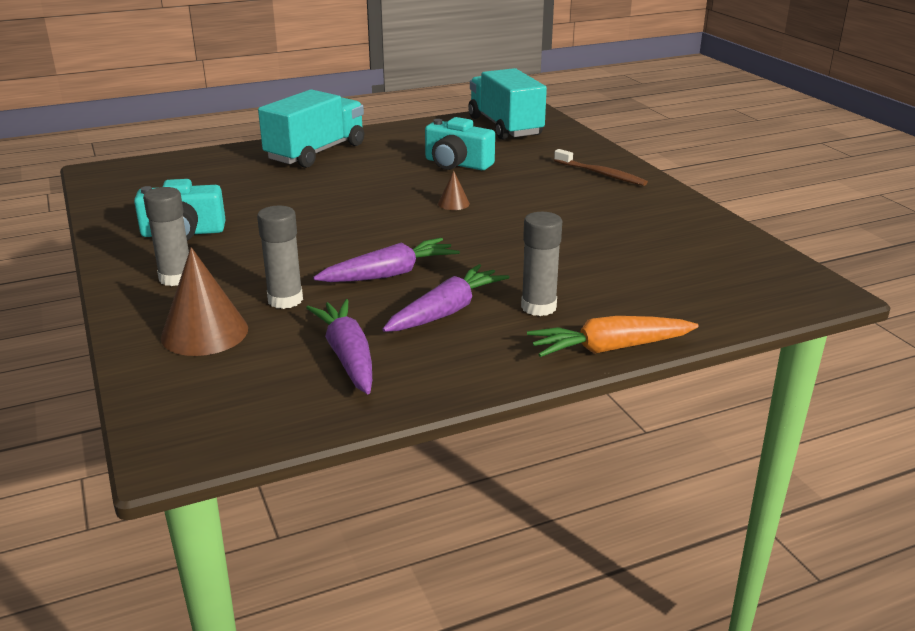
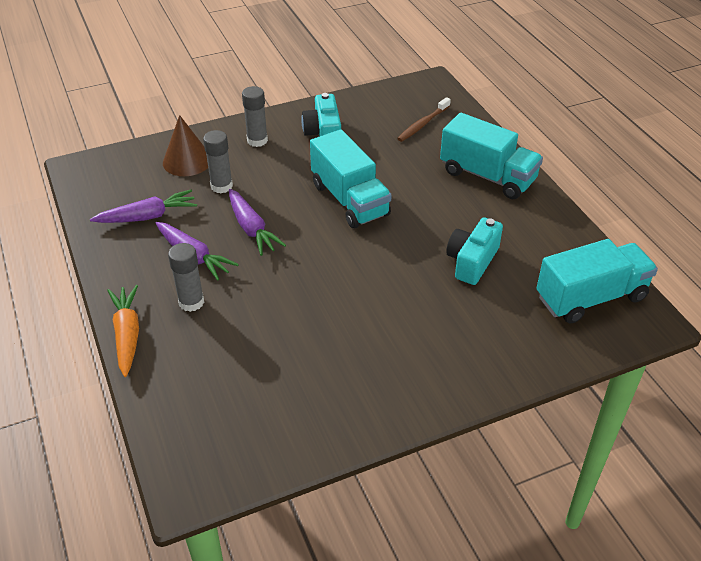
camera: 90 degrees right, 15 degrees up
brown cone [438,171,470,210] -> none
brown toothbrush [554,149,648,186] -> brown toothbrush moved to [397,97,451,142]
none -> turquoise truck [310,130,392,228]

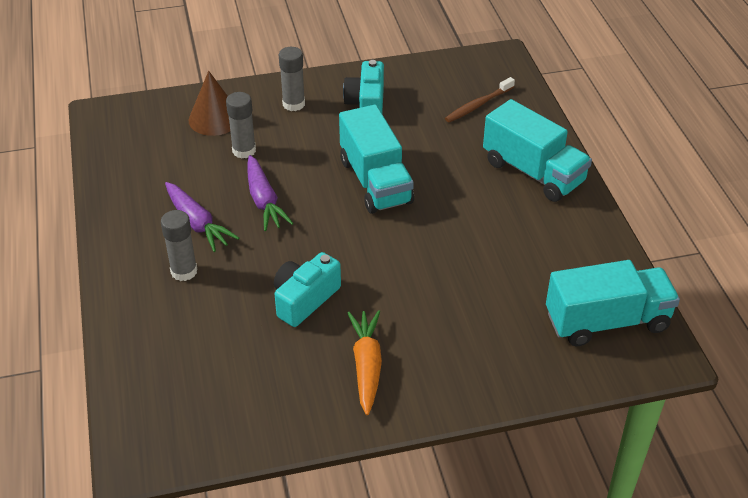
camera: 10 degrees right, 0 degrees up
purple carrot [90,190,197,223] -> none
orange carrot [107,285,139,377] -> orange carrot moved to [347,310,382,415]
turquoise camera [446,217,503,285] -> turquoise camera moved to [274,252,341,327]

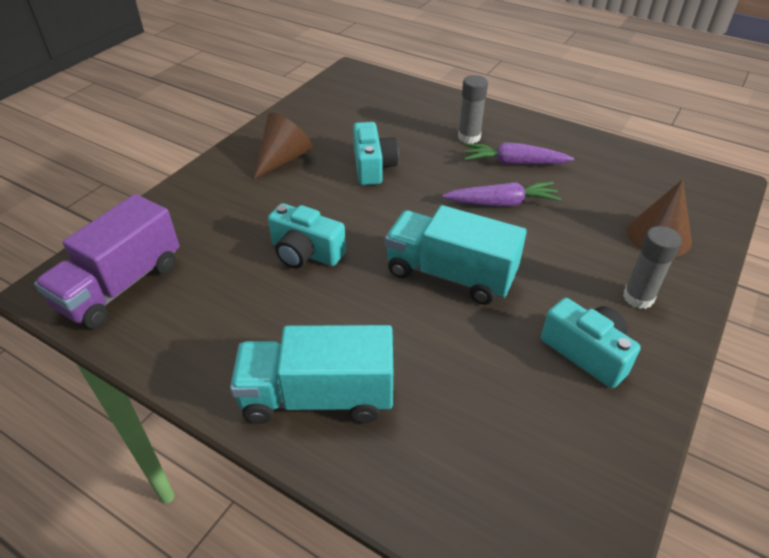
camera: 135 degrees right, 0 degrees up
grey glue stick [226,92,256,158] -> none
purple carrot [247,155,293,231] -> purple carrot turned 150 degrees clockwise [442,182,562,207]
orange carrot [347,310,382,415] -> brown cone [254,113,313,179]
brown toothbrush [445,77,515,123] -> none
turquoise truck [546,260,680,346] -> purple truck [34,194,180,329]
none -> turquoise camera [268,203,346,268]

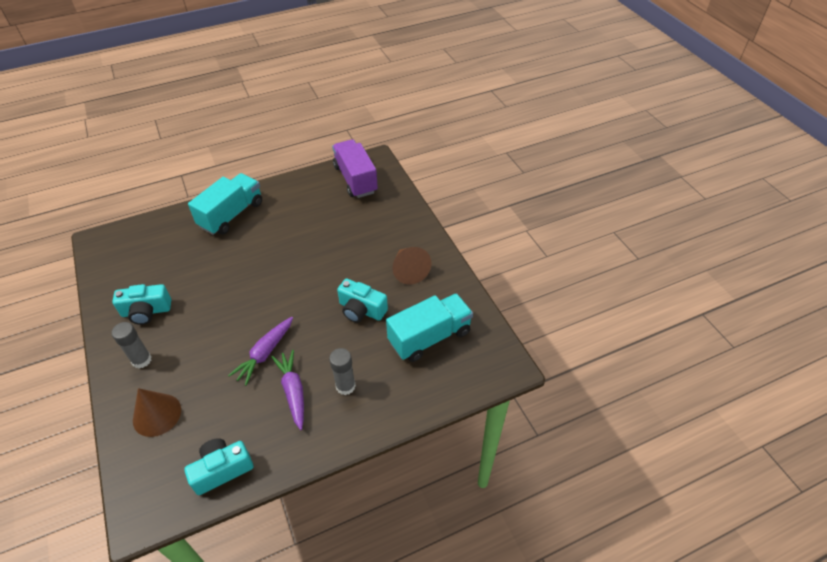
camera: 125 degrees right, 5 degrees up
turquoise camera [268,203,346,268] -> turquoise camera moved to [184,438,253,495]
turquoise truck [385,205,527,305] -> turquoise truck moved to [386,293,473,362]
purple carrot [464,142,574,165] -> purple carrot turned 60 degrees counterclockwise [271,350,304,430]

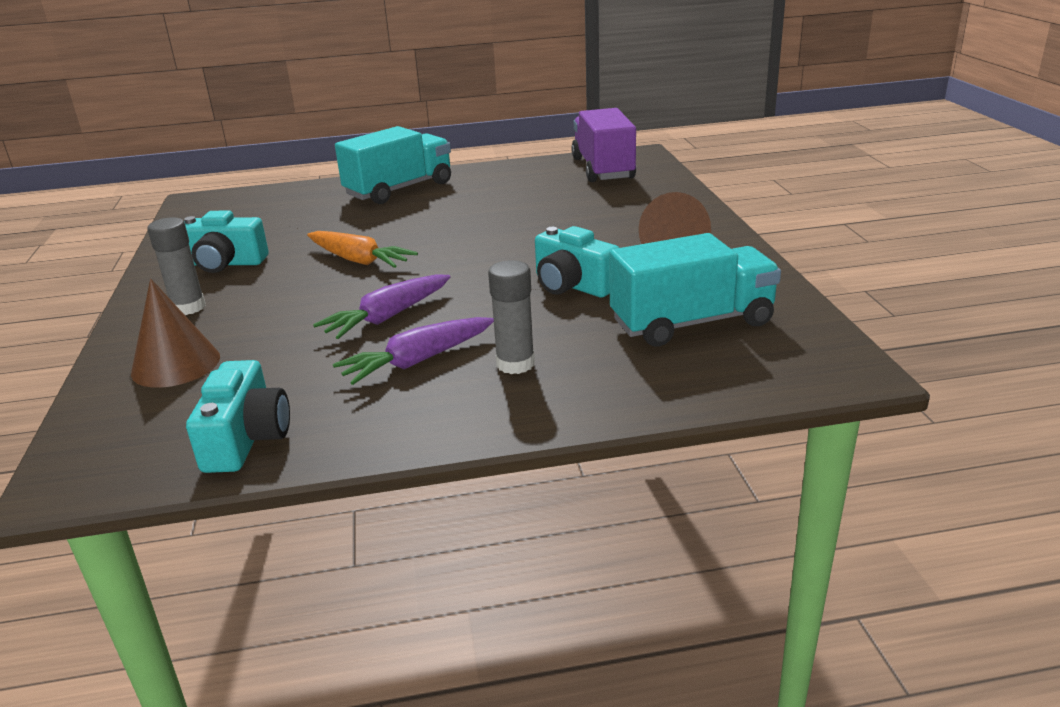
camera: 15 degrees right, 20 degrees down
turquoise camera [184,438,253,495] -> turquoise camera turned 105 degrees clockwise [186,360,290,473]
purple carrot [271,350,304,430] -> purple carrot turned 120 degrees counterclockwise [333,317,494,385]
none -> orange carrot [307,231,418,268]

